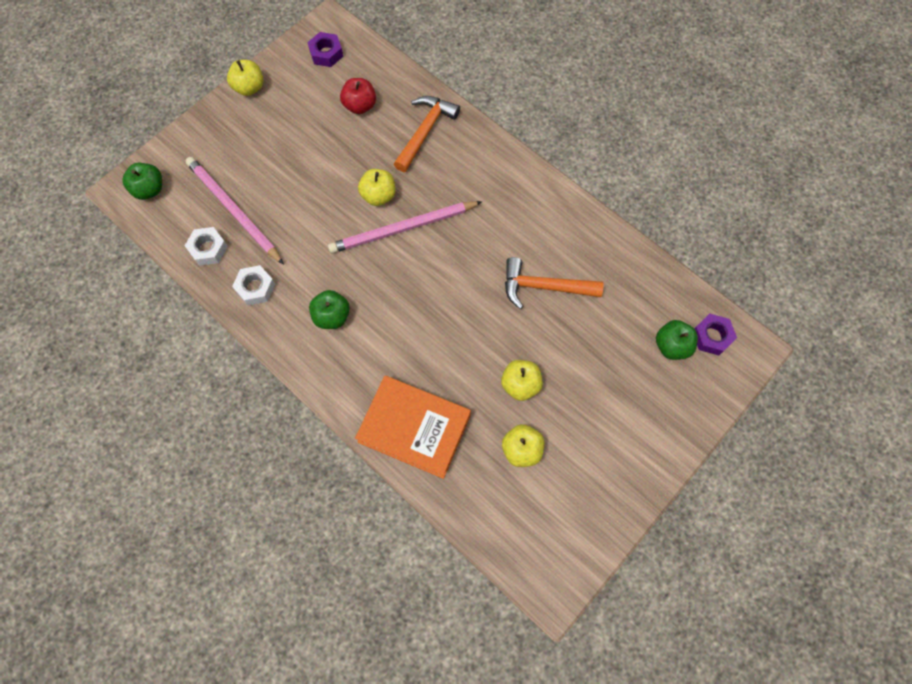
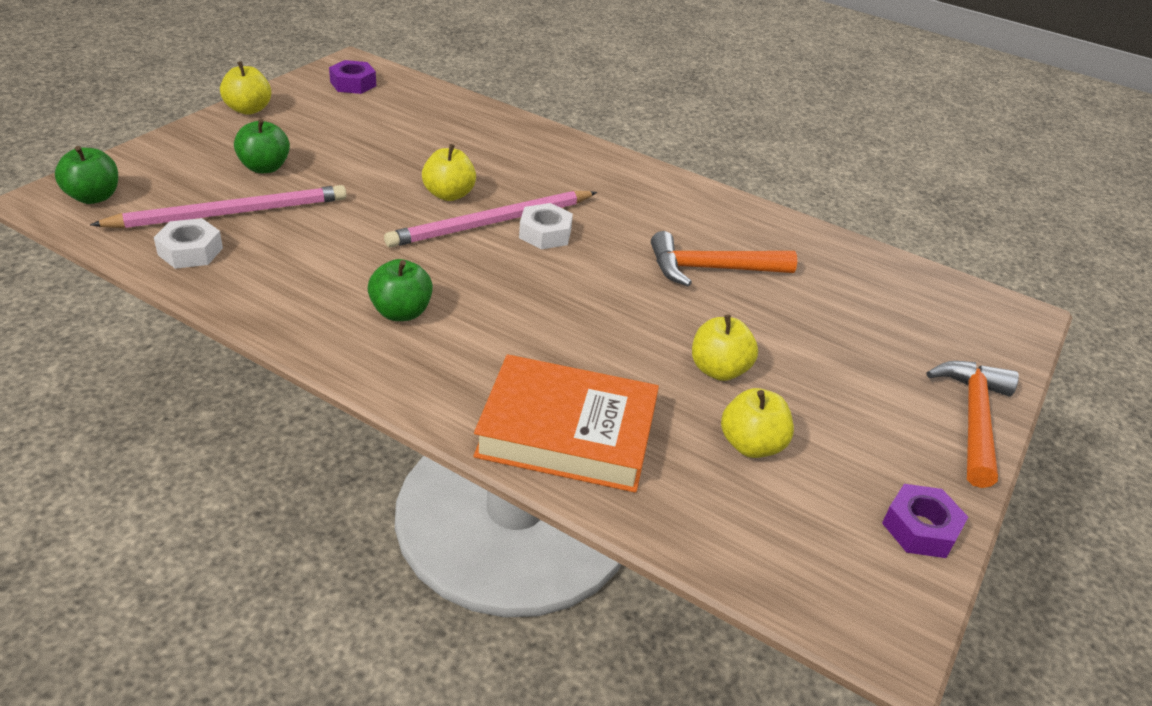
camera: 15 degrees left, 30 degrees down
pink pencil [186,157,284,265] -> pink pencil turned 120 degrees clockwise [90,185,347,228]
white nut [232,265,275,305] -> white nut moved to [519,203,573,249]
red apple [340,78,376,114] -> none
orange hammer [394,96,460,172] -> orange hammer moved to [926,361,1019,488]
green apple [656,320,698,360] -> green apple moved to [234,119,290,173]
purple nut [694,314,737,355] -> purple nut moved to [882,484,968,558]

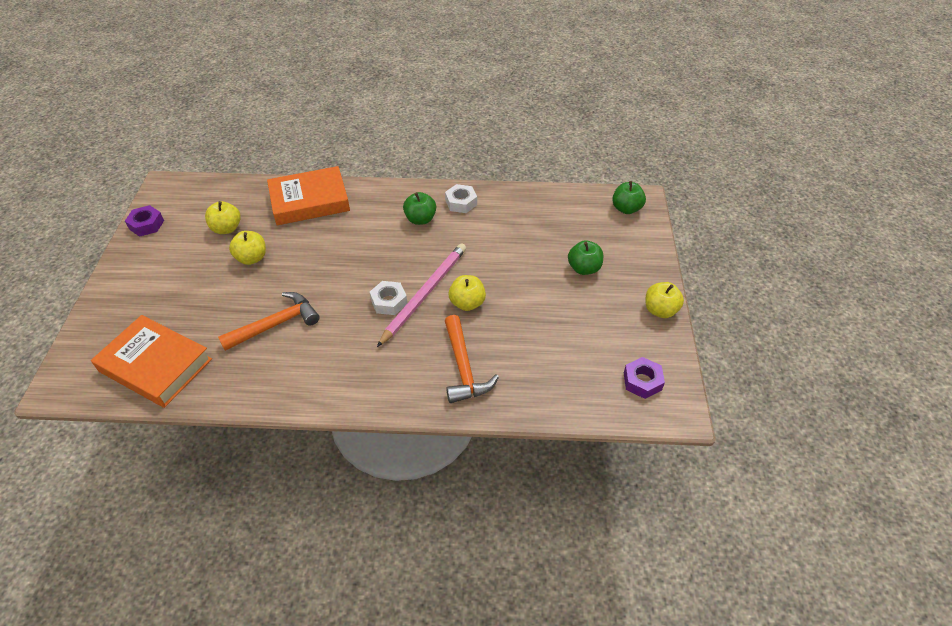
camera: 155 degrees right, 10 degrees up
pink pencil [90,185,347,228] -> none
white nut [154,218,223,269] -> white nut moved to [445,184,477,213]
orange hammer [926,361,1019,488] -> orange hammer moved to [445,315,499,403]
none -> orange book [91,315,212,408]

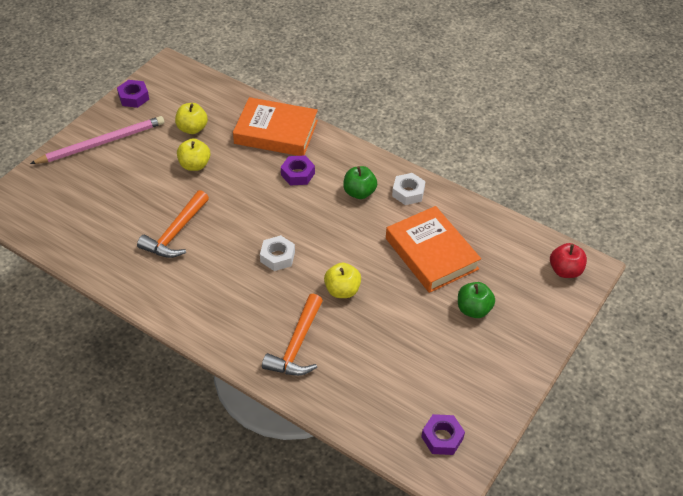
camera: 30 degrees right, 0 degrees up
orange book [91,315,212,408] -> orange book moved to [386,206,481,293]
orange hammer [218,292,320,351] -> orange hammer turned 120 degrees clockwise [137,190,209,258]
pink pencil [377,243,466,347] -> pink pencil moved to [30,116,164,164]
green apple [612,181,646,214] -> red apple [550,243,587,278]
yellow apple [645,282,684,318] -> none
none -> purple nut [281,155,315,186]

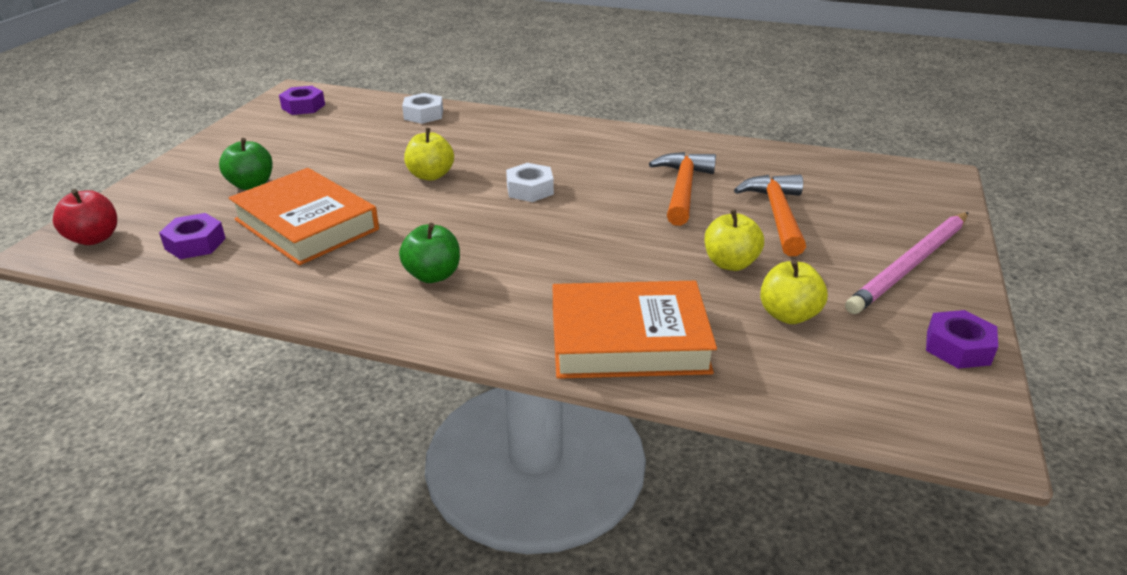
camera: 165 degrees right, 15 degrees down
orange hammer [262,294,323,376] -> orange hammer moved to [734,175,806,256]
purple nut [281,155,315,186] -> purple nut moved to [159,213,226,259]
white nut [392,173,425,205] -> white nut moved to [402,93,443,124]

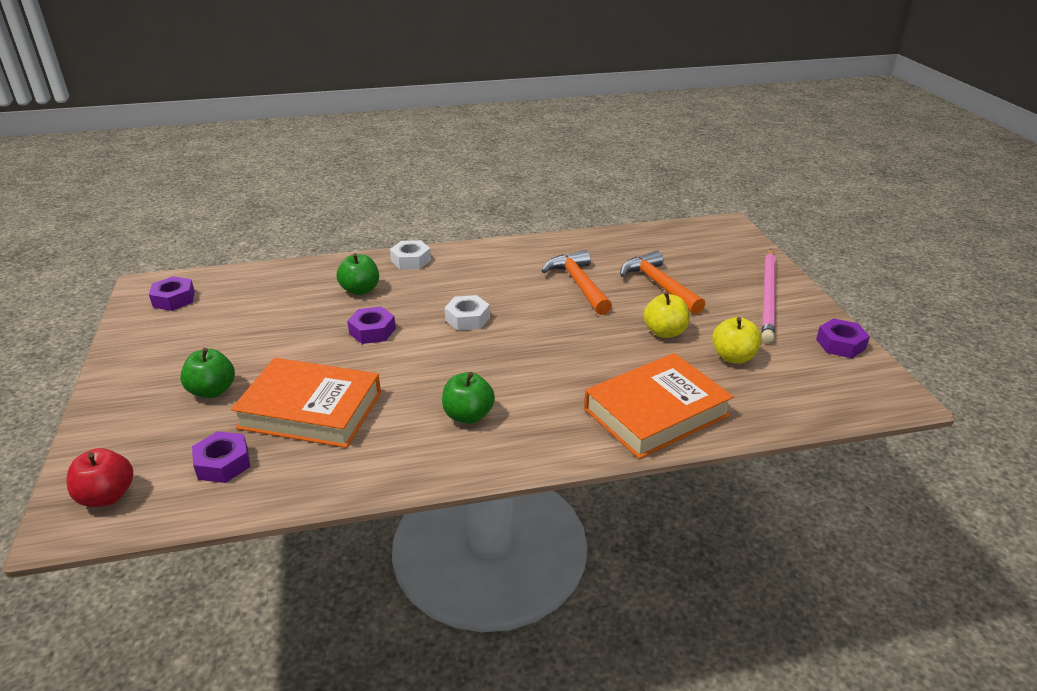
camera: 30 degrees left, 0 degrees up
white nut [402,93,443,124] -> white nut moved to [390,240,431,270]
yellow apple [404,128,454,181] -> purple nut [347,307,396,344]
none -> green apple [336,253,379,295]

